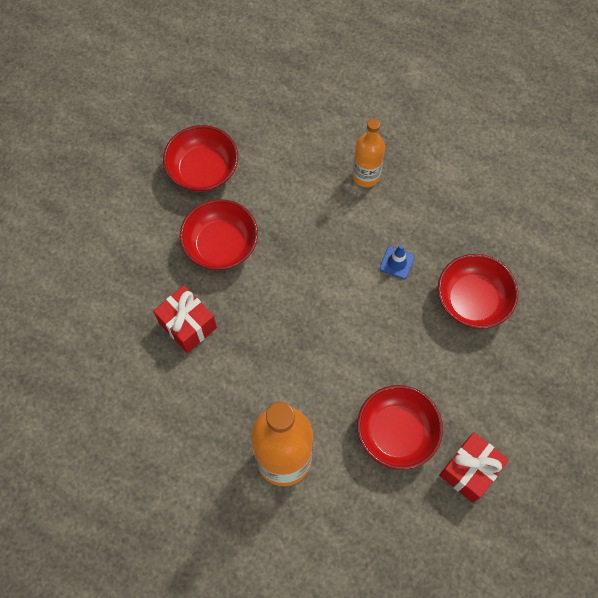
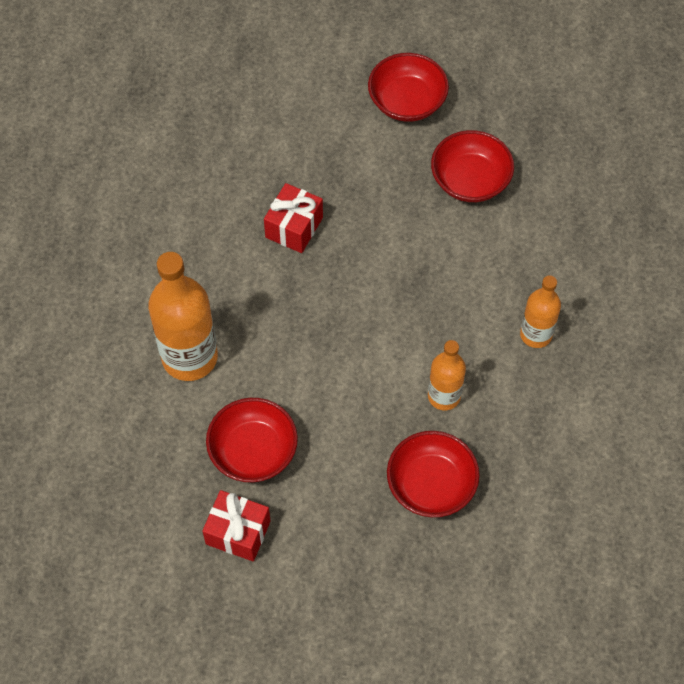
camera: 70 degrees right, 5 degrees down
red bowl [180,199,258,270] -> red bowl moved to [368,53,449,122]
blue traffic cone [380,245,414,279] -> orange bottle [428,340,466,410]

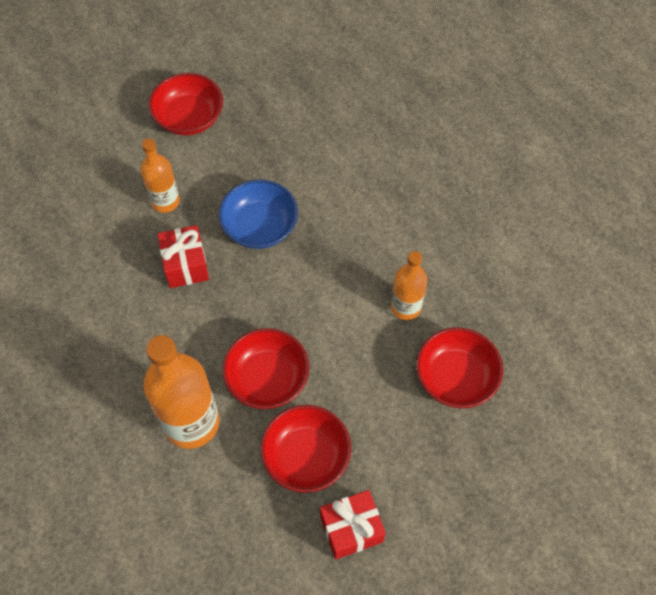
camera: 40 degrees left, 0 degrees up
red bowl [431,130,514,202] -> red bowl moved to [222,328,309,409]
orange bottle [520,275,561,348] -> orange bottle moved to [141,138,180,213]
none -> blue bowl [218,180,298,249]

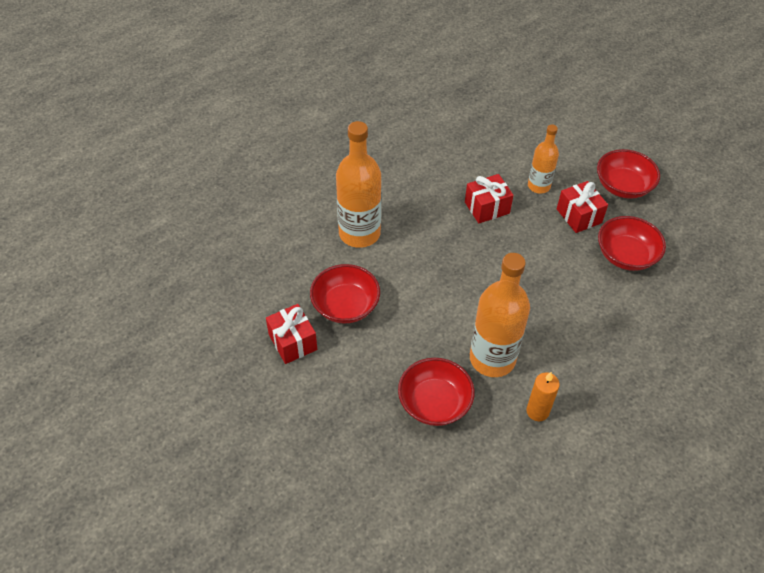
camera: 80 degrees right, 10 degrees down
blue bowl [218,180,298,249] -> none
red bowl [222,328,309,409] -> red bowl moved to [598,216,666,271]
orange bottle [391,251,428,320] -> orange bottle [470,253,530,377], size x1.72
none -> orange candle [526,372,560,421]
none -> red gift [557,181,608,233]

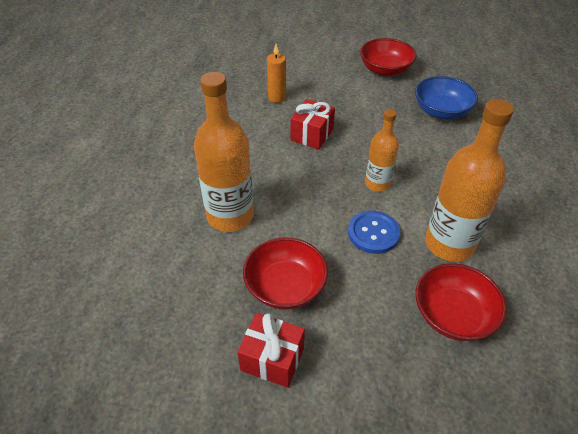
camera: 40 degrees left, 5 degrees down
orange candle [526,372,560,421] -> orange candle moved to [267,44,286,103]
orange bottle [528,124,559,194] -> orange bottle moved to [365,109,399,192]
red gift [557,181,608,233] -> none
red bowl [598,216,666,271] -> blue bowl [415,76,478,119]
none -> blue button [348,211,400,254]

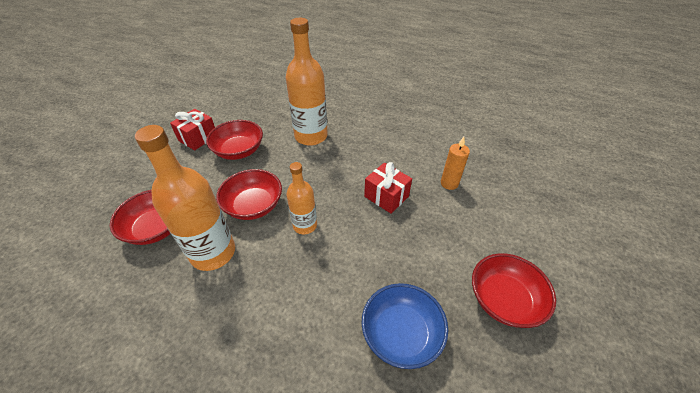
camera: 105 degrees right, 0 degrees up
blue button [348,211,400,254] -> red bowl [216,169,282,220]

